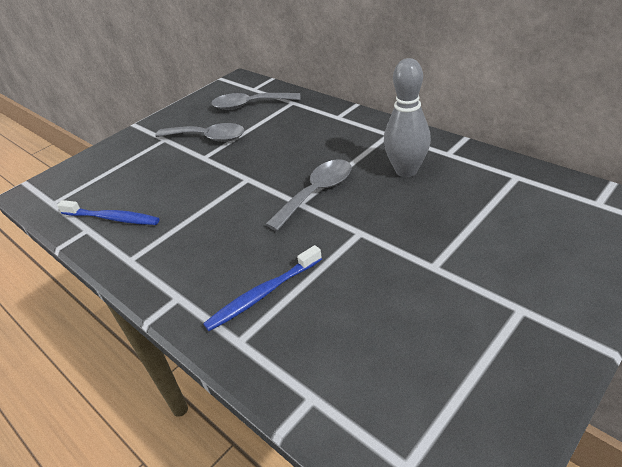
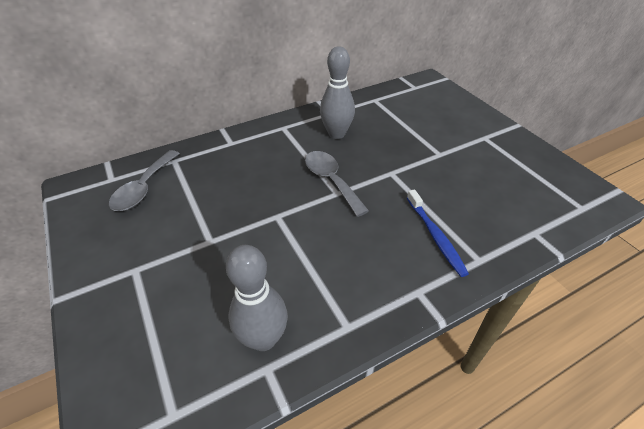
camera: 75 degrees left, 5 degrees up
blue toothbrush [57,200,160,225] -> grey bowling pin [226,245,288,351]
grey spoon [156,123,245,142] -> none

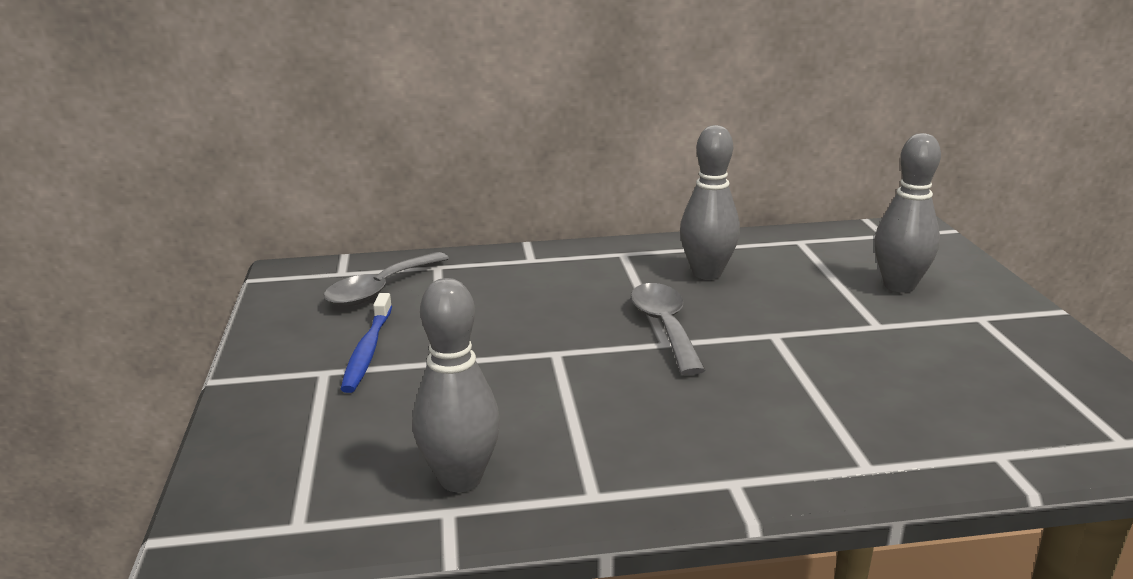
camera: 20 degrees right, 20 degrees down
blue toothbrush [407,189,469,277] -> blue toothbrush moved to [341,293,392,393]
none -> grey bowling pin [874,133,941,293]

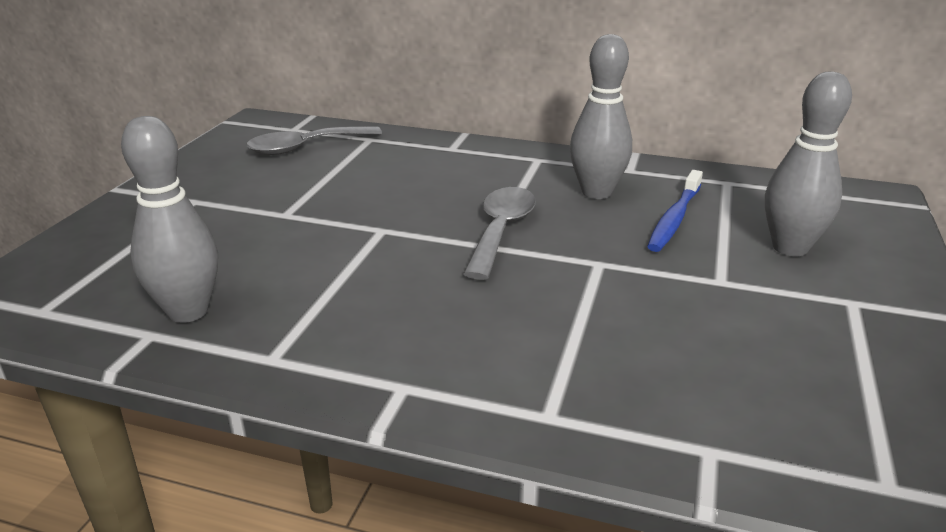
camera: 25 degrees right, 5 degrees up
blue toothbrush [341,293,392,393] -> blue toothbrush moved to [647,170,703,252]

